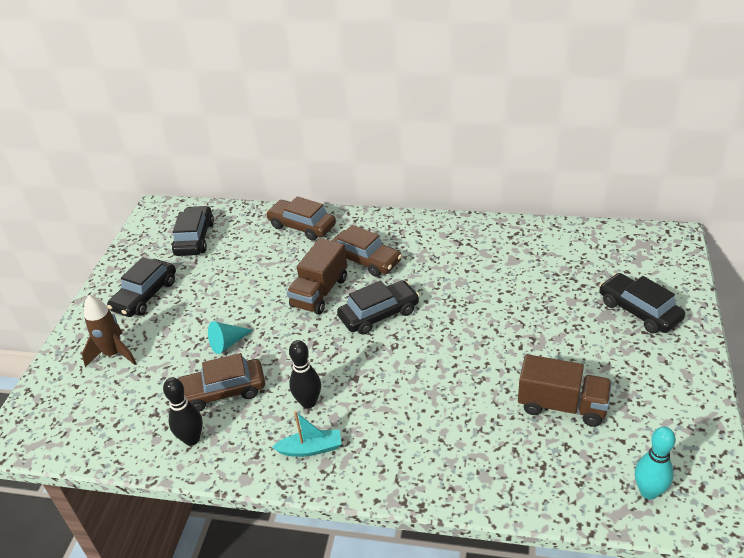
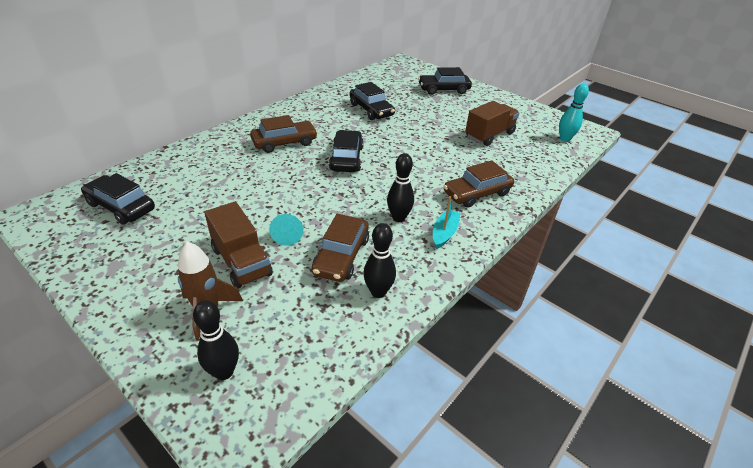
camera: 65 degrees left, 0 degrees up
black car [107,257,176,317] -> black car moved to [350,82,395,120]
brown car [266,196,336,241] -> brown car moved to [443,160,514,208]
brown truck [287,238,347,315] -> brown truck moved to [204,202,273,289]
none -> black bowling pin [193,300,239,380]

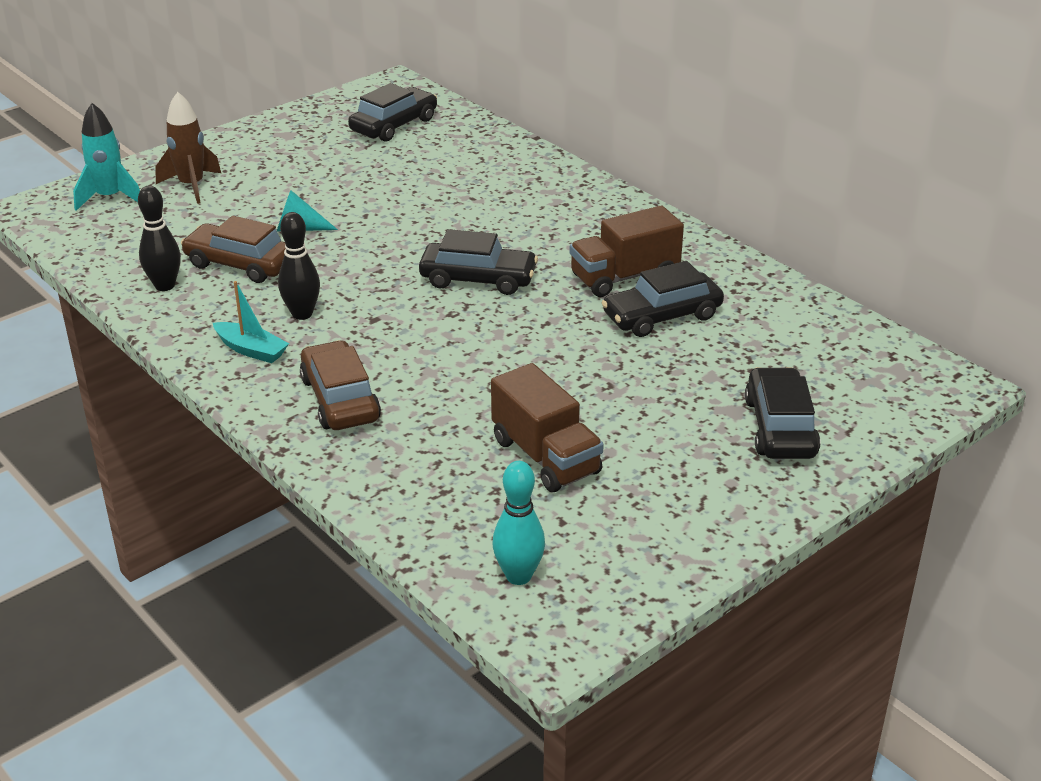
camera: 100 degrees right, 5 degrees down
black bowling pin [193,300,239,380] -> turquoise rocket [73,103,140,211]
brown truck [204,202,273,289] -> brown truck moved to [569,206,684,297]
brown car [250,115,318,153] -> none

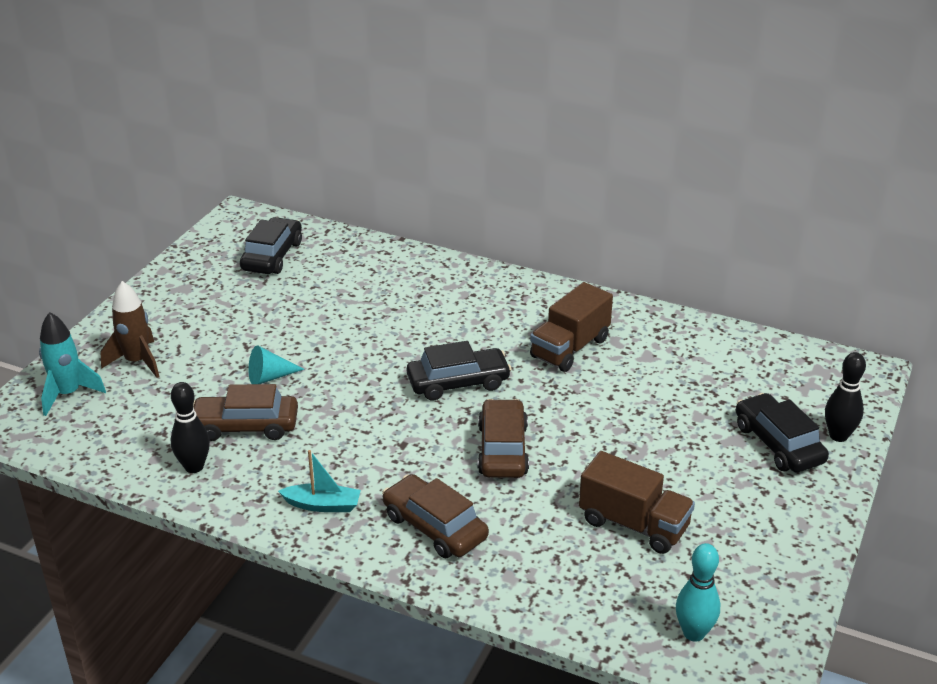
camera: 25 degrees left, 0 degrees up
black bowling pin [278,212,320,320] -> black bowling pin moved to [825,352,866,442]
black car [602,261,724,337] -> none
none -> brown car [478,399,529,478]

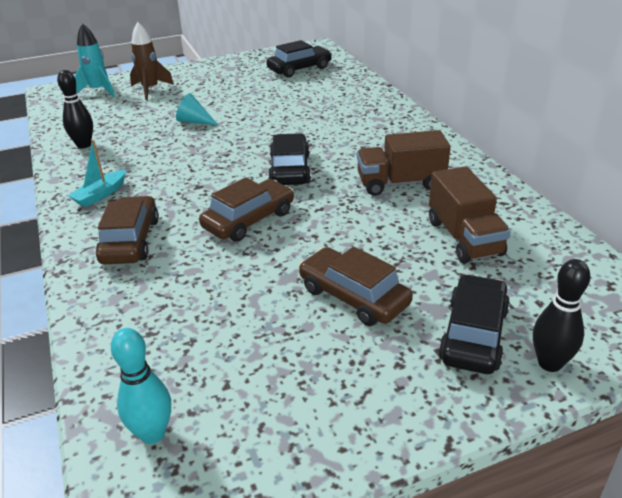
camera: 45 degrees right, 0 degrees up
brown car [193,384,298,441] -> brown car moved to [299,247,413,326]
turquoise boat [278,450,361,512] -> turquoise boat turned 75 degrees clockwise [68,140,126,207]
black car [407,341,512,400] -> black car turned 120 degrees counterclockwise [268,133,311,185]
brown truck [579,451,695,554] -> brown truck moved to [429,166,511,263]

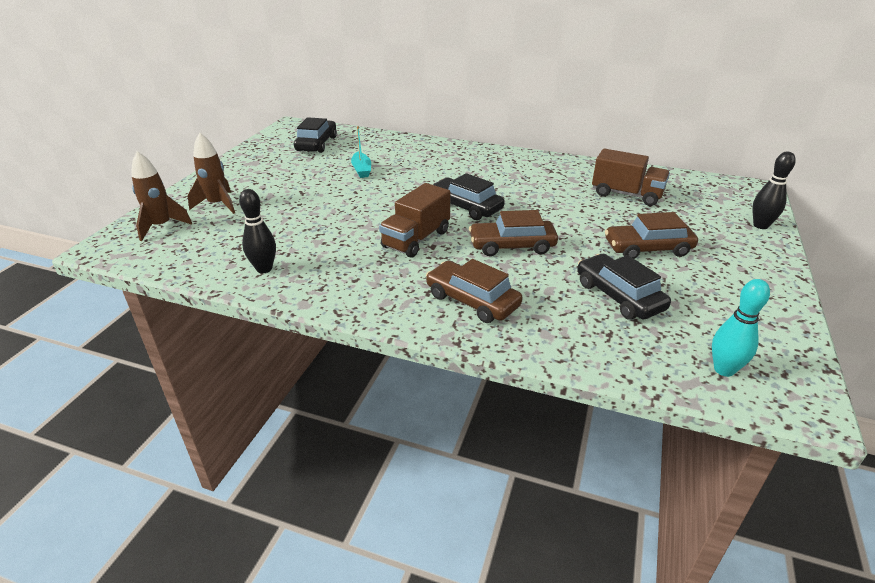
camera: 50 degrees left, 0 degrees up
turquoise boat [68,140,126,207] -> turquoise boat moved to [351,126,371,178]
turquoise rocket [75,23,115,97] -> brown rocket [131,151,192,241]
turquoise cone [176,93,218,125] -> none
brown car [199,177,294,242] -> brown car turned 90 degrees counterclockwise [469,210,558,256]
brown truck [357,130,451,196] -> brown truck moved to [379,183,451,258]
black car [438,274,510,374] -> black car moved to [577,254,671,320]

